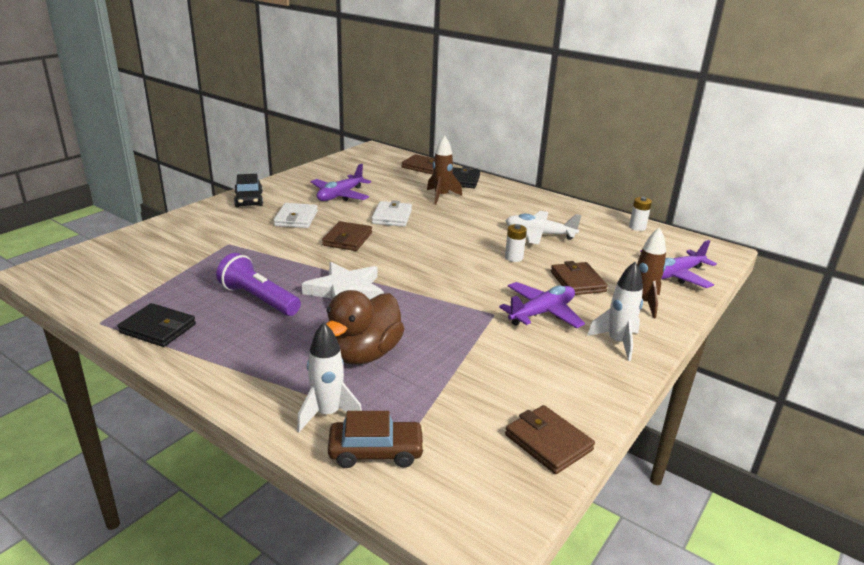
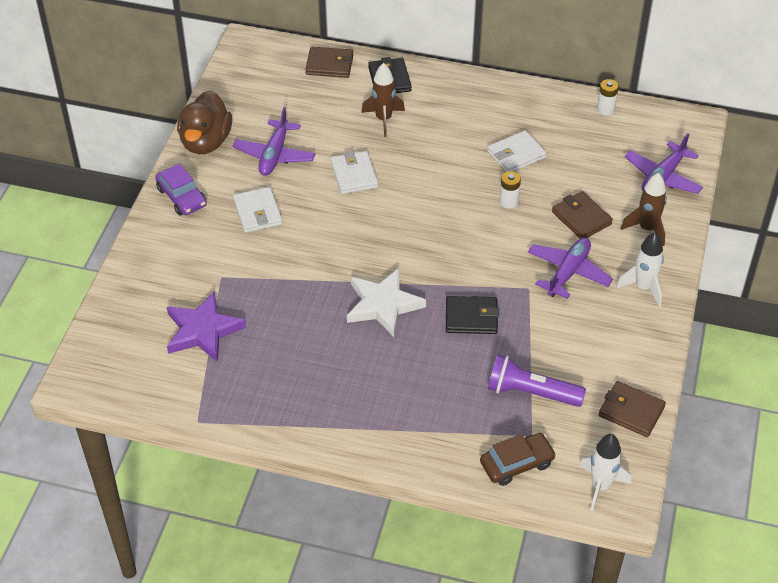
camera: 20 degrees left, 20 degrees up
black wallet [118,303,196,347] -> black wallet moved to [446,296,499,334]
purple flashlight [216,253,301,316] -> purple flashlight moved to [488,354,586,407]
black car [234,174,263,207] -> purple car [155,164,207,215]
white rocket [297,322,362,432] -> white rocket moved to [579,434,631,511]
brown wallet [322,221,372,251] -> none
brown duck [326,290,405,364] -> brown duck moved to [177,90,232,154]
white plane [506,211,581,244] -> white wallet [487,130,546,172]
none -> purple star [167,292,246,362]

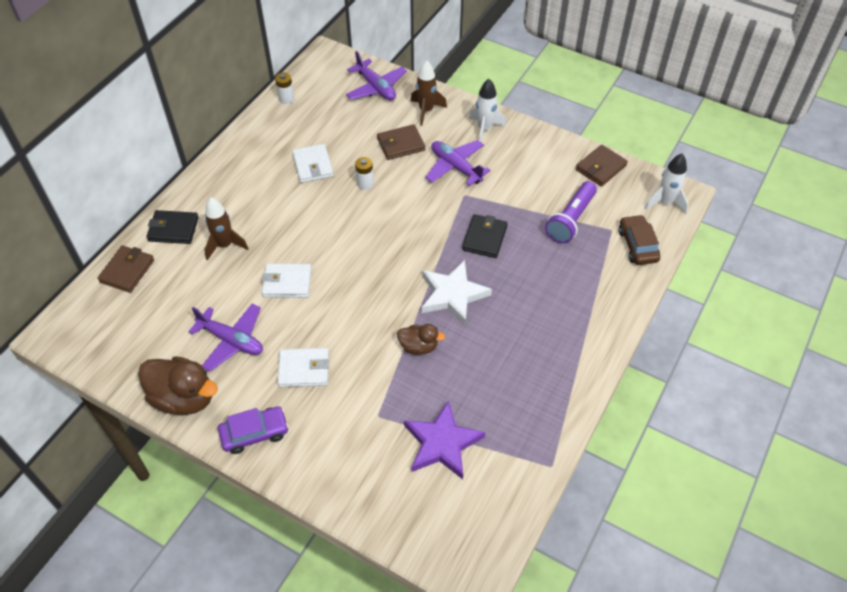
camera: 75 degrees left, 5 degrees up
none -> brown duck [397,324,445,355]

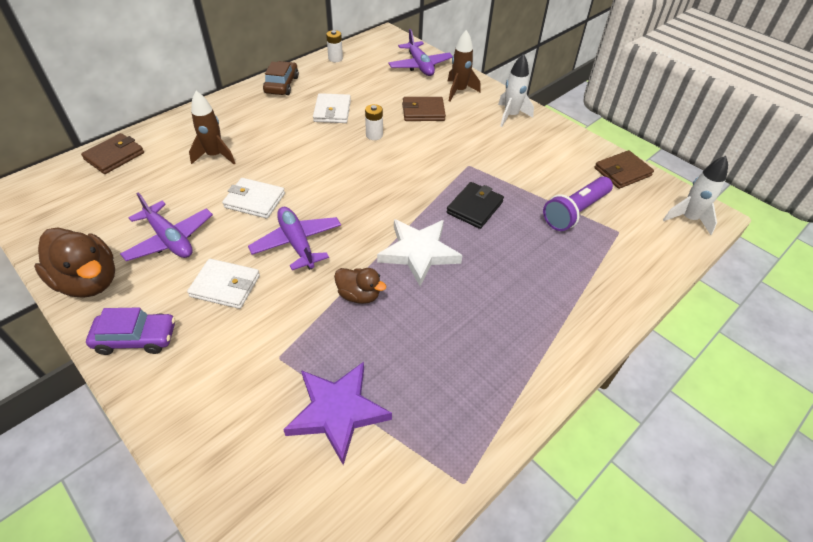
camera: 15 degrees right, 5 degrees down
black wallet [147,210,199,244] -> none
purple plane [425,140,491,186] -> purple plane moved to [248,207,341,270]
brown car [619,215,660,265] -> brown car moved to [263,61,299,95]

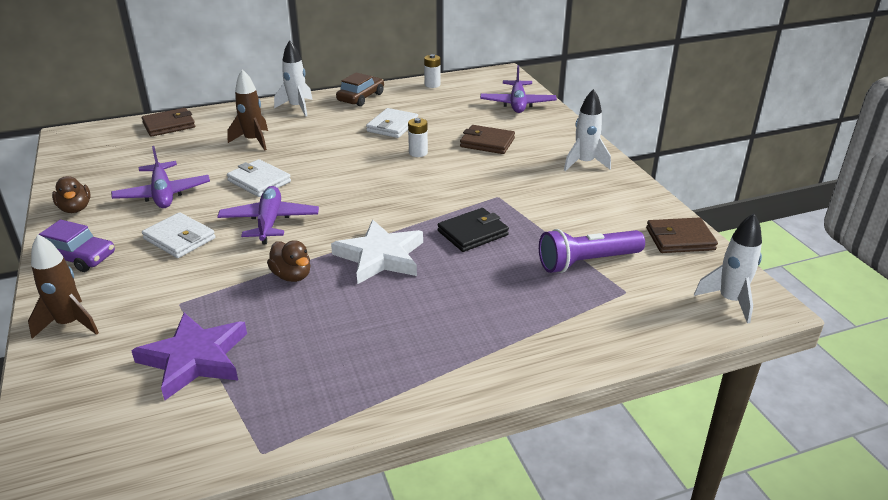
camera: 25 degrees right, 15 degrees down
brown duck [34,227,115,298] -> brown duck [52,176,91,213], size x0.56
brown rocket [447,30,480,101] -> brown rocket moved to [28,234,99,339]
none -> white rocket [274,40,313,117]

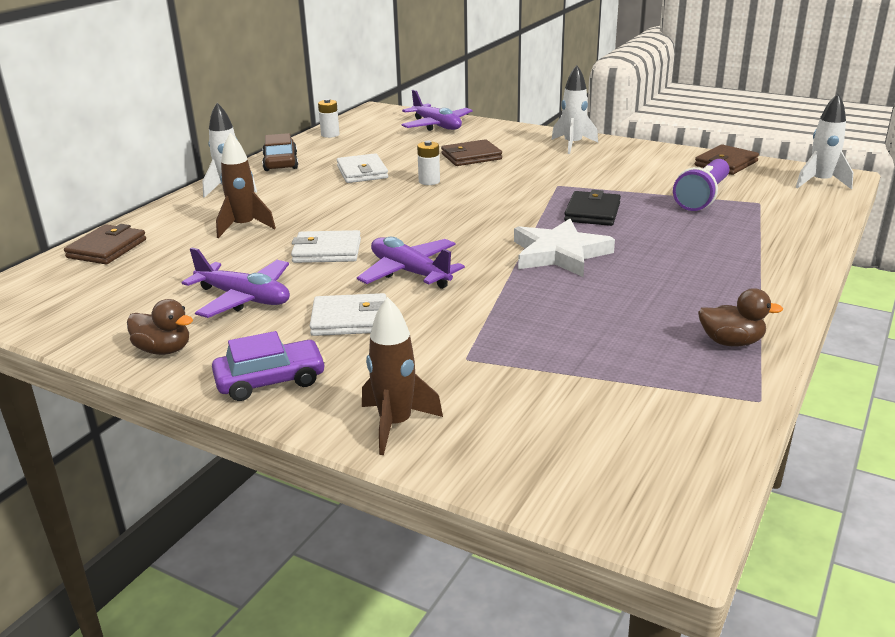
camera: 40 degrees left, 5 degrees down
purple star [131,313,247,400] -> none
brown duck [267,240,311,282] -> brown duck moved to [698,288,783,347]

